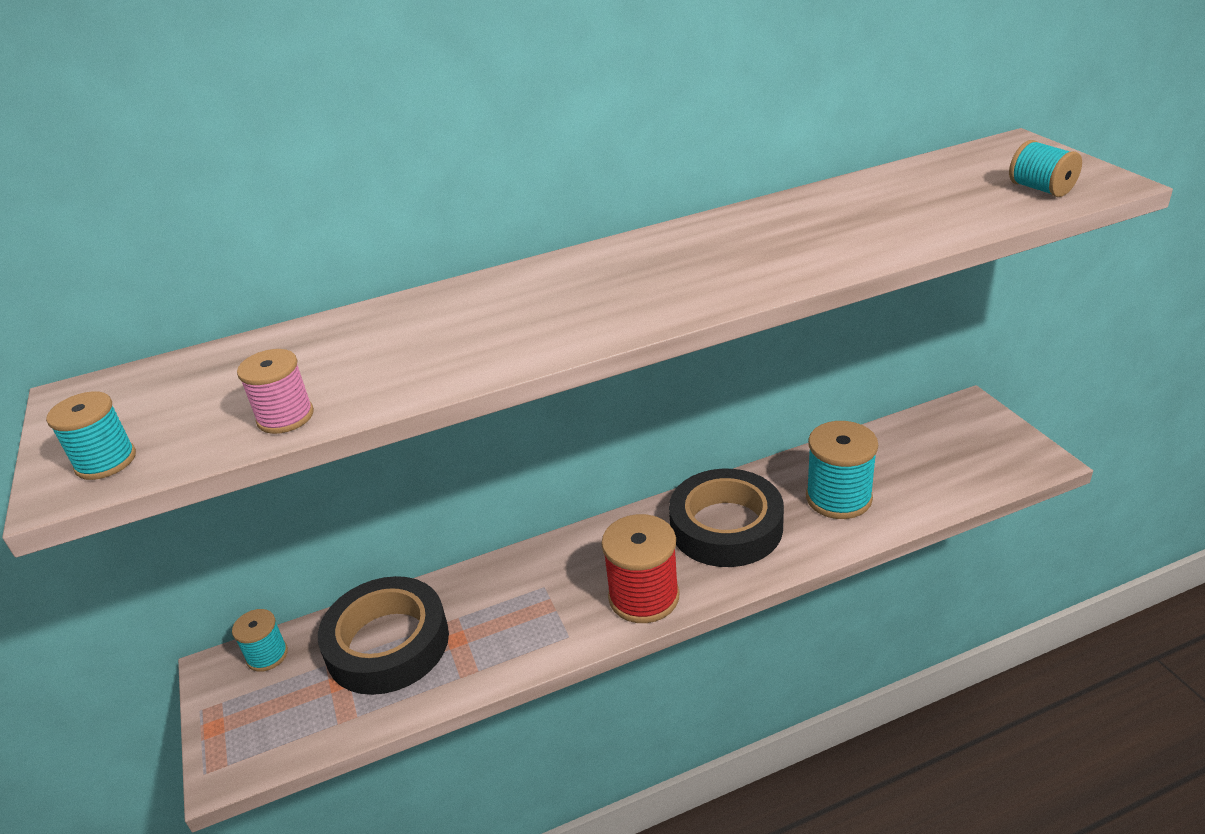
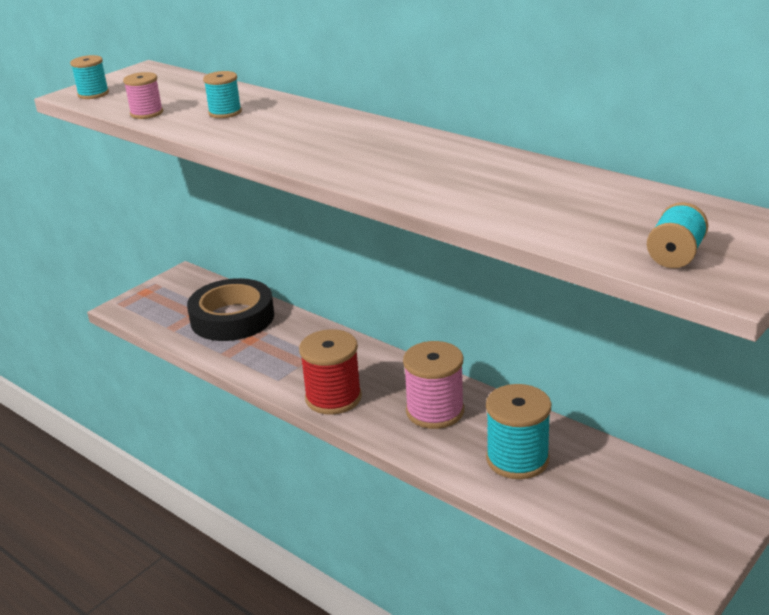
camera: 60 degrees right, 5 degrees down
turquoise spool [232,609,288,672] -> turquoise spool moved to [203,71,242,118]
black tape [669,469,784,567] -> pink spool [403,341,464,429]

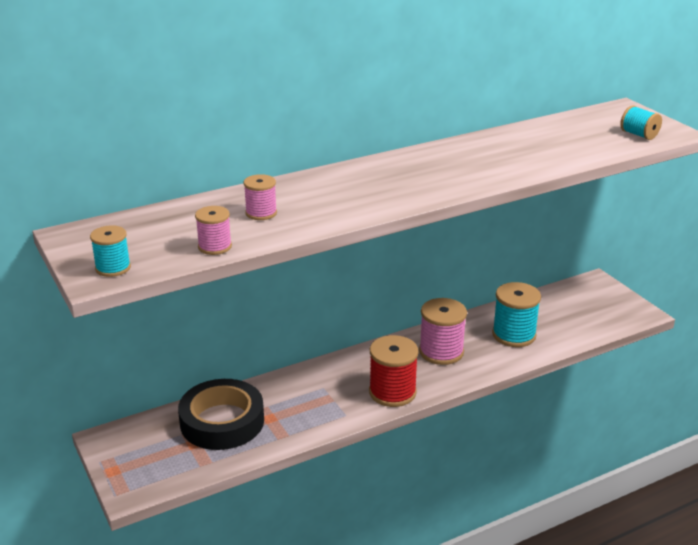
camera: 70 degrees left, 0 degrees up
turquoise spool [203,71,242,118] -> pink spool [244,174,277,220]

